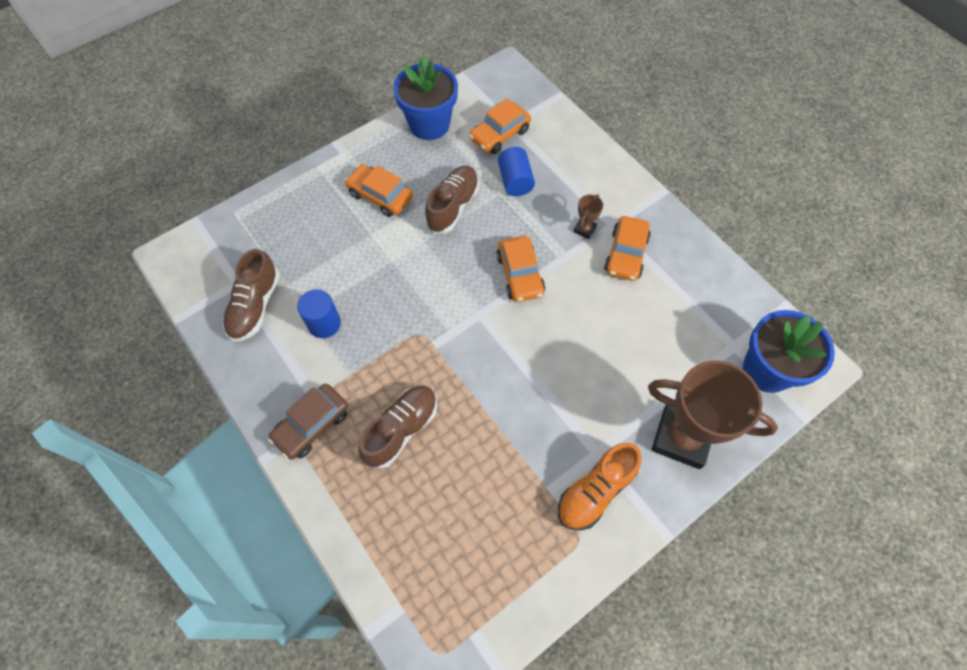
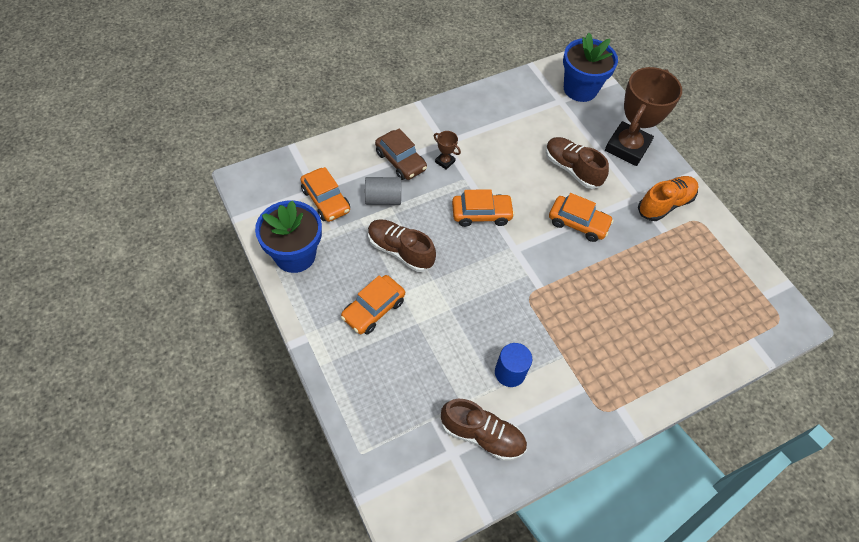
camera: 85 degrees left, 5 degrees down
brown car [268,384,348,460] -> brown car moved to [375,129,427,180]
brown shoe [358,386,437,469] -> brown shoe moved to [546,137,609,189]
blue cylinder [498,147,535,196] -> grey cylinder [365,177,401,205]
orange shoe [558,443,642,530] -> orange shoe turned 90 degrees counterclockwise [638,176,698,221]
orange car [604,216,651,281] -> orange car moved to [549,193,614,242]

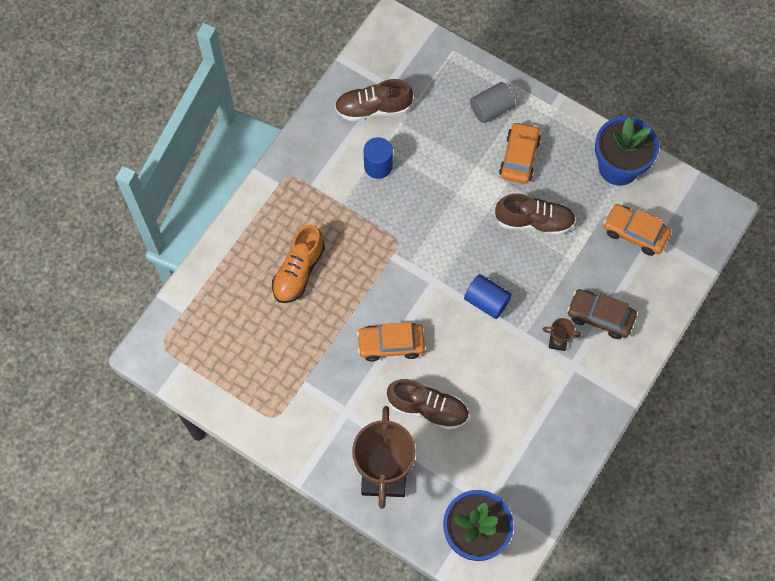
camera: 155 degrees right, 10 degrees up
grey cylinder [365,177,401,205] -> grey cylinder moved to [470,82,515,123]
orange car [452,189,515,227] -> blue cylinder [464,274,512,319]
orange shoe [638,176,698,221] -> orange shoe moved to [272,225,325,303]

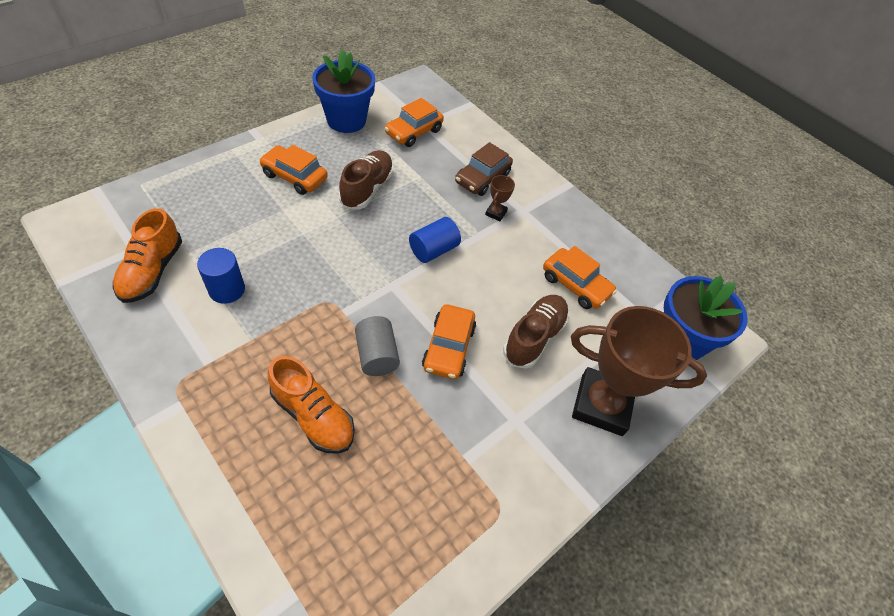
camera: 80 degrees left, 15 degrees down
brown shoe [335,79,413,121] -> orange shoe [113,208,182,303]
grey cylinder [470,82,515,123] -> grey cylinder moved to [355,316,400,376]
none -> orange car [543,246,617,309]

